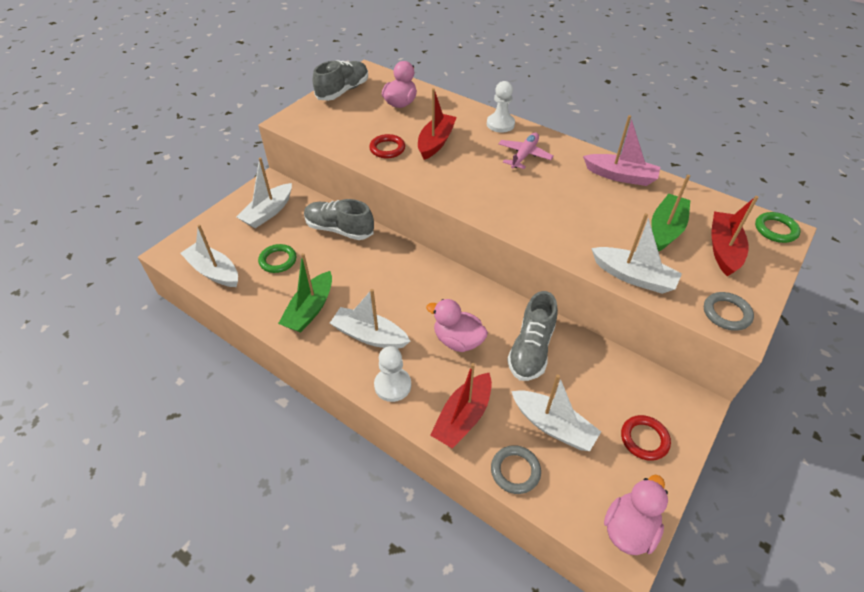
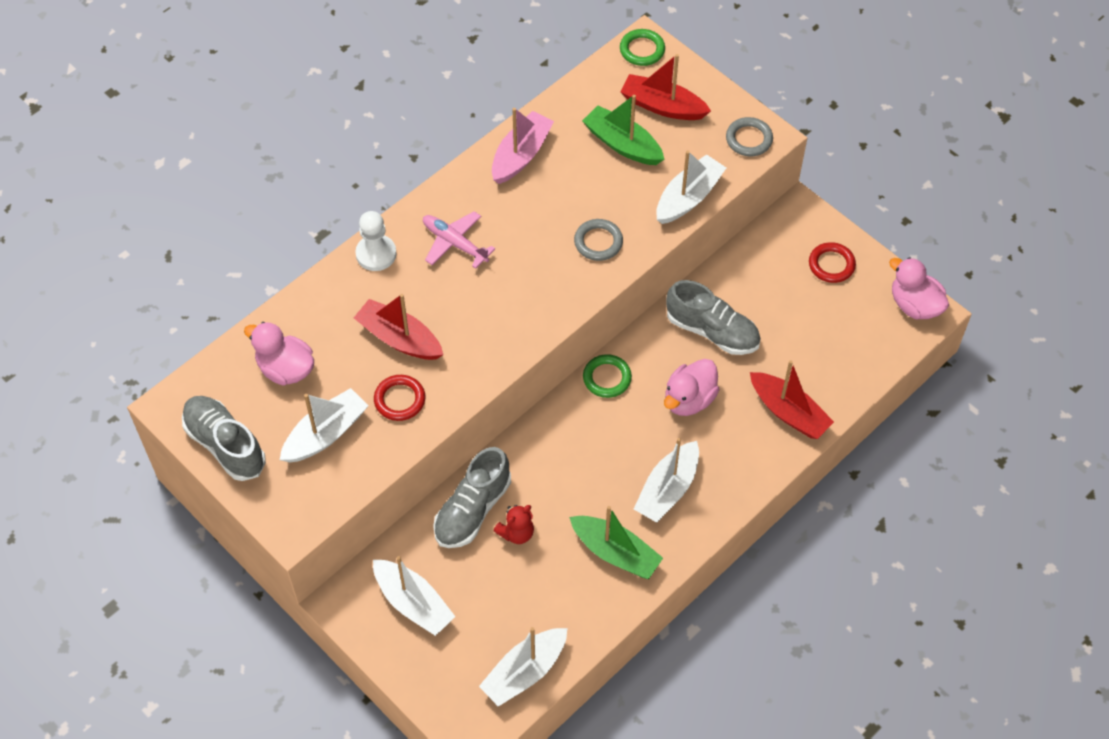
camera: 80 degrees left, 10 degrees up
green ring [258,244,296,273] -> green ring moved to [583,354,632,398]
white pawn [374,346,411,402] -> none
grey ring [491,445,541,494] -> grey ring moved to [574,219,623,261]
white boat [511,374,601,451] -> white boat moved to [280,388,369,463]
none -> red teddy bear [494,505,534,544]

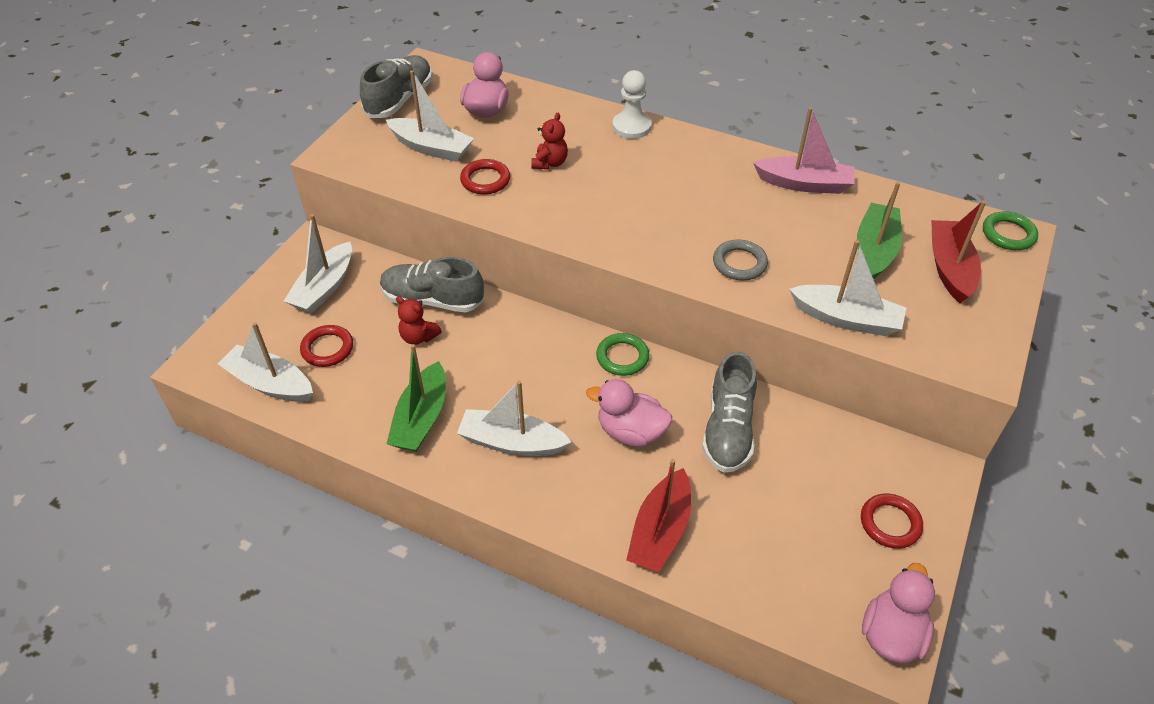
camera: 70 degrees right, 10 degrees down
red boat [354,294,444,360] -> red teddy bear [531,112,568,169]
pink plane [423,211,495,269] -> none
grey ring [726,117,773,156] -> none
none -> red ring [300,325,353,367]

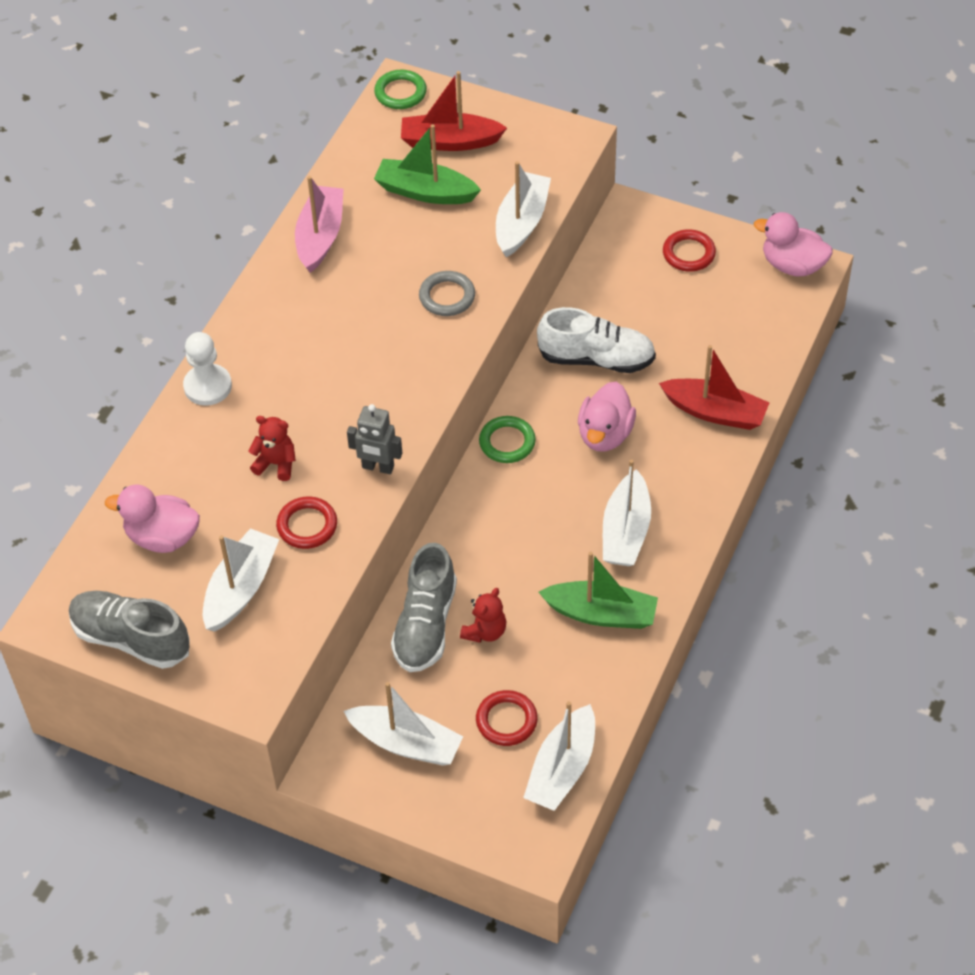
camera: 90 degrees left, 5 degrees up
grey shoe [702,351,757,473] -> white shoe [537,307,656,373]
none -> grey robot [347,404,402,474]

